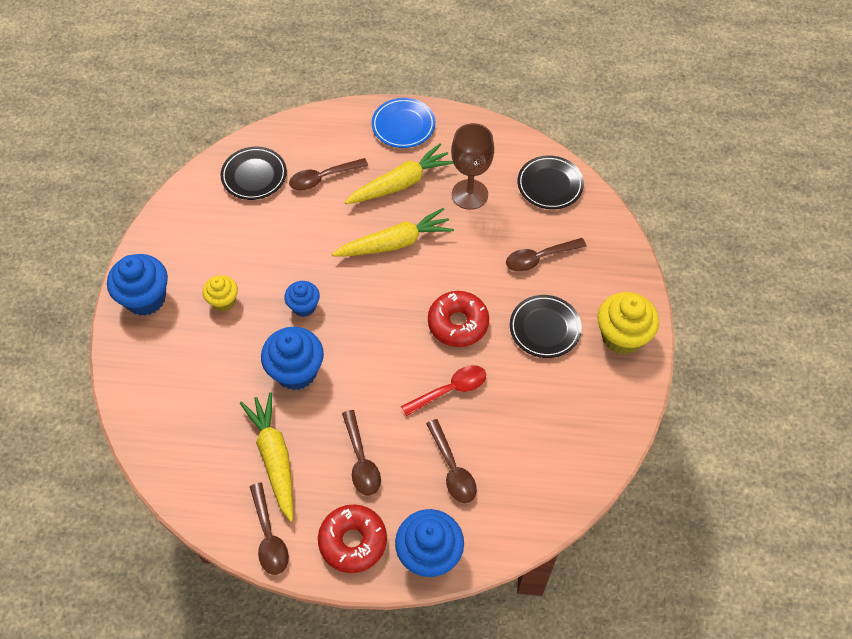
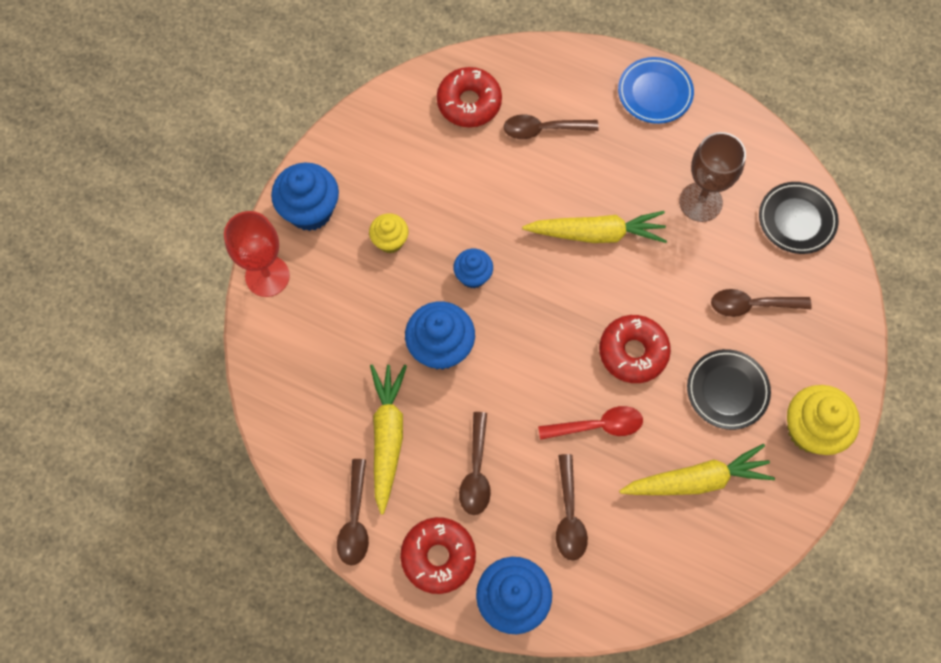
camera: 20 degrees right, 10 degrees up
black plate [221,147,287,200] -> red donut [437,67,502,127]
yellow carrot [345,143,454,204] -> yellow carrot moved to [619,444,775,495]
none -> red goblet [224,211,290,297]

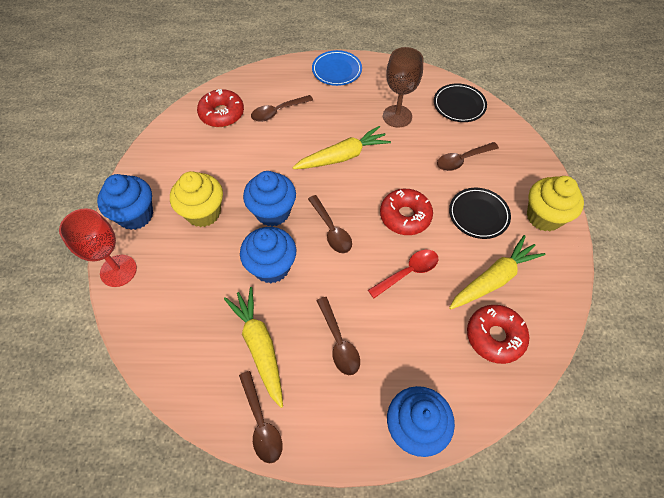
camera: 25 degrees left, 10 degrees down
yellow cupcake [369,213,409,253] -> yellow cupcake [170,171,223,227], size x1.70
red donut [400,517,476,594] -> red donut moved to [467,305,529,364]
blue cupcake [453,249,493,288] -> blue cupcake [243,171,296,227], size x1.70
brown spoon [556,454,588,561] -> brown spoon moved to [308,195,352,253]

